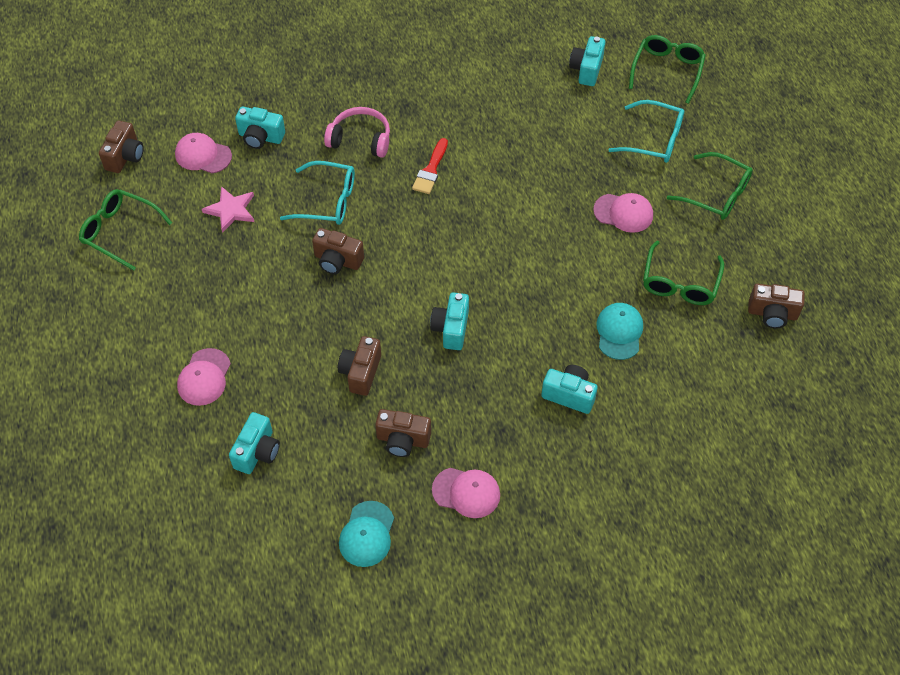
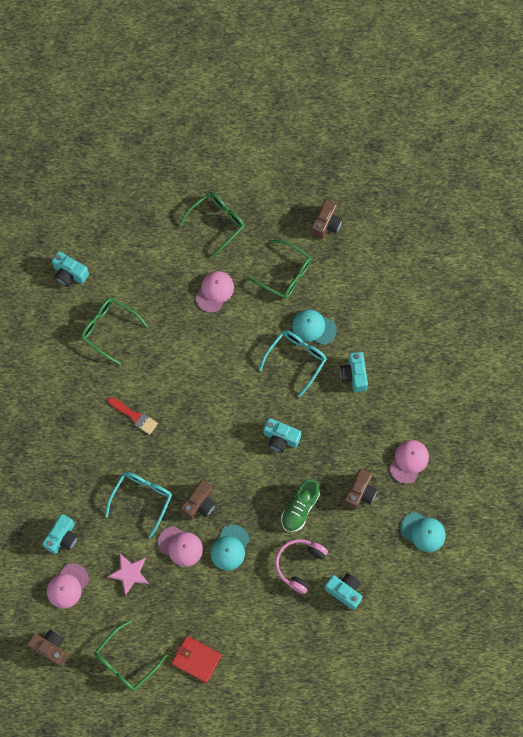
camera: 75 degrees left, 15 degrees up
pink cap [177,348,231,406] -> pink cap moved to [158,526,203,567]
pink headphones [324,107,390,158] -> pink headphones moved to [275,539,328,594]
brown camera [338,336,381,396] -> green shoe [281,479,320,532]
turquoise camera [541,365,598,414] -> turquoise camera turned 45 degrees counterclockwise [340,352,368,392]
turquoise glasses [609,100,684,163] -> turquoise glasses moved to [259,330,327,397]
green glasses [629,35,706,104] -> green glasses moved to [81,297,148,365]
none -> red wallet [171,636,222,683]
none -> turquoise cap [210,525,249,570]

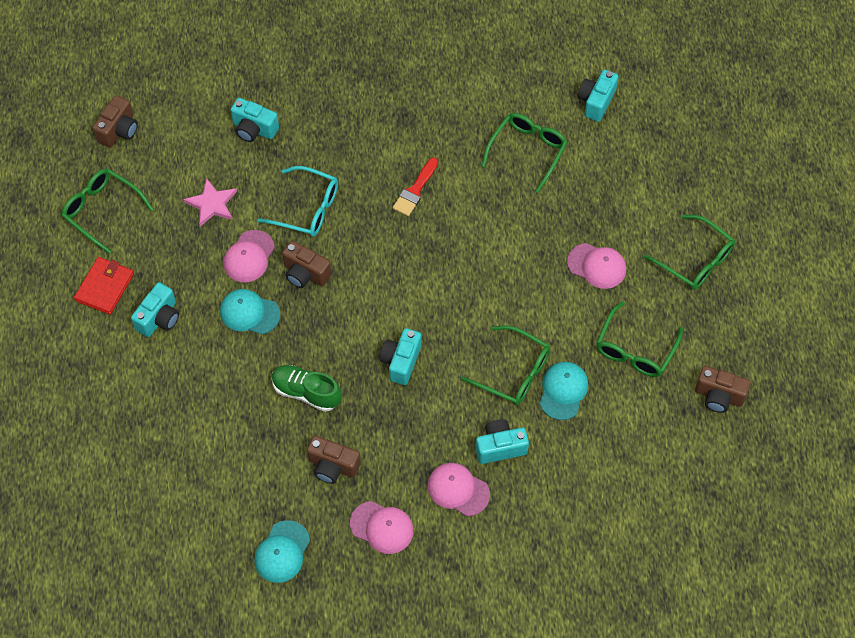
camera: 85 degrees right, 10 degrees down
pink cap [47,563,89,608] -> pink cap moved to [428,463,490,516]
turquoise glasses [259,330,327,397] -> green glasses [461,325,550,405]
pink headphones [275,539,328,594] -> none
turquoise camera [325,573,362,610] -> turquoise camera moved to [131,282,179,337]

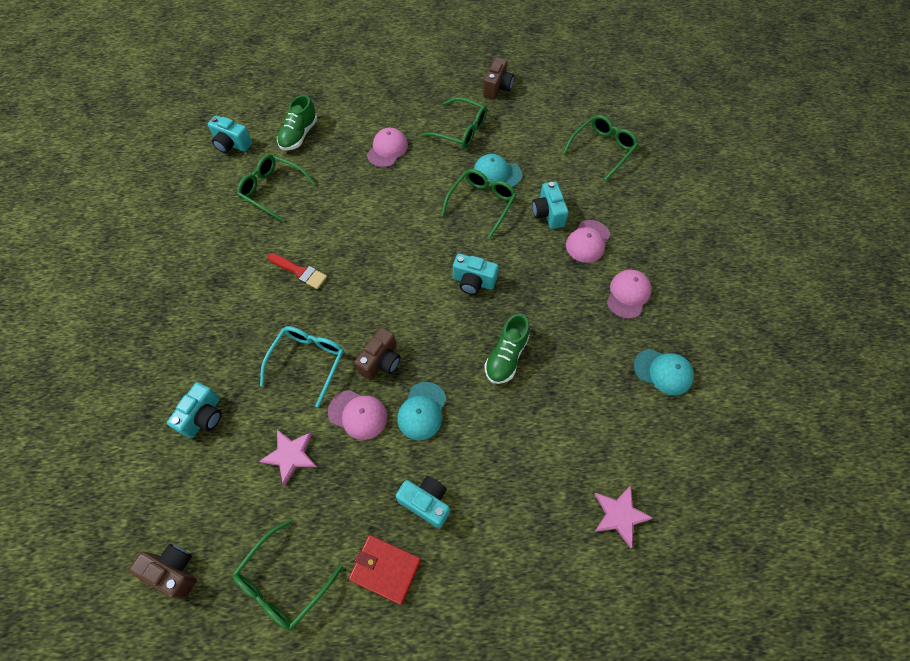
camera: 90 degrees left, 0 degrees up
brown camera [307,436,361,484] -> none
green glasses [644,215,735,290] -> green glasses moved to [563,115,639,181]
none -> green shoe [277,95,317,151]
none -> pink star [595,485,653,548]

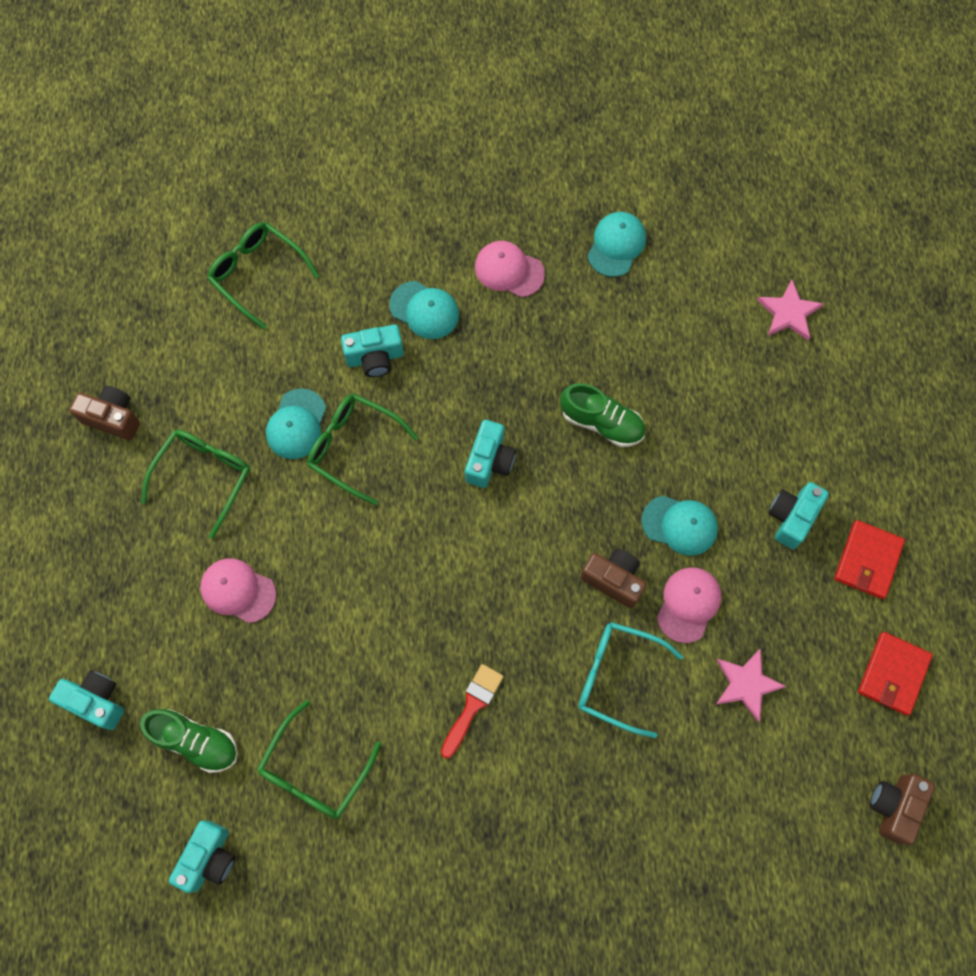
camera: 90 degrees left, 10 degrees up
turquoise camera [167,382,222,438] -> turquoise camera moved to [49,671,124,730]
green glasses [233,519,343,630] -> red wallet [858,632,933,715]
pink cap [566,220,610,263] -> turquoise cap [389,281,459,339]

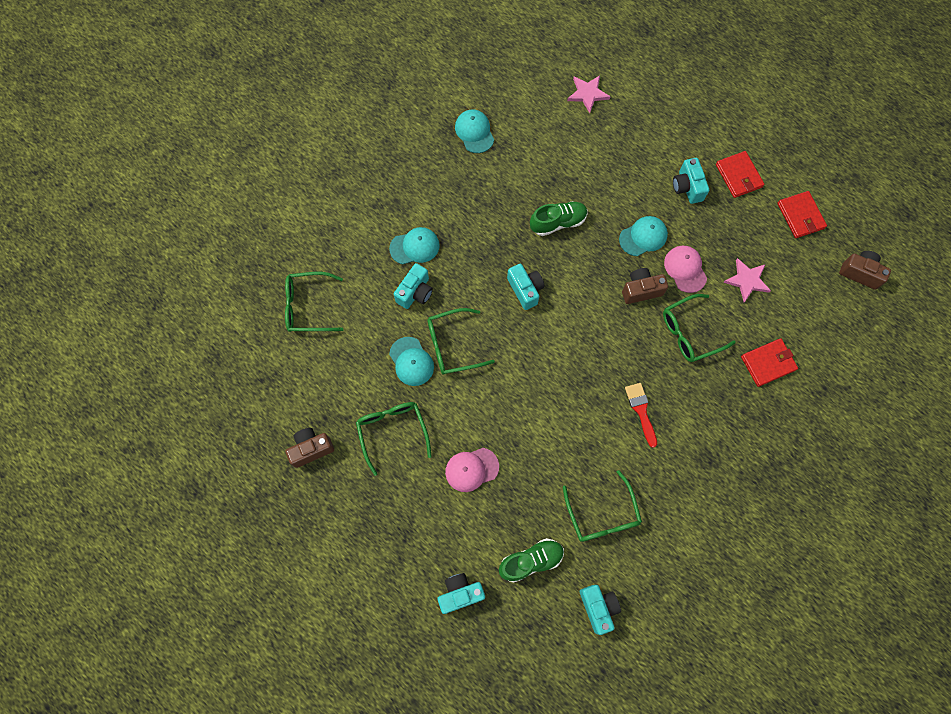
camera: 45 degrees left, 0 degrees up
pink cap [475,241,545,297] -> none
turquoise glasses [578,622,683,738] -> green glasses [663,294,736,362]
brown camera [870,774,935,844] -> brown camera turned 135 degrees clockwise [839,251,891,290]
none -> red wallet [741,338,798,387]

